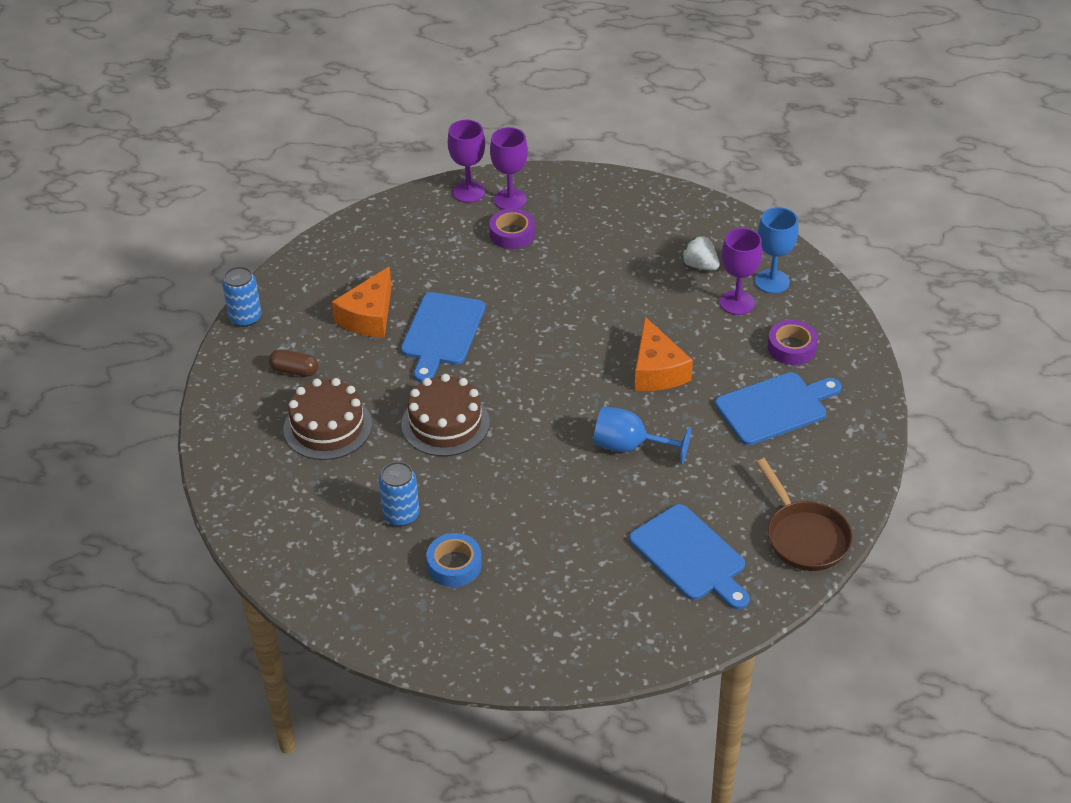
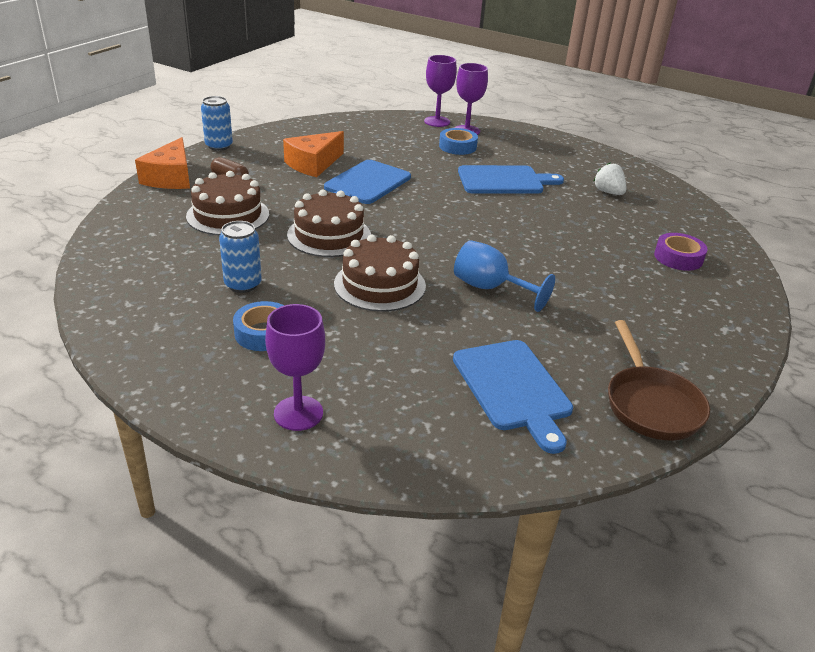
camera: 15 degrees right, 10 degrees down
purple tape [489,208,535,249] -> blue tape [439,128,478,155]
orange cheese [634,317,693,391] -> orange cheese moved to [135,137,190,189]
blue cutting board [715,372,842,445] -> blue cutting board moved to [458,165,564,194]
purple goblet [720,228,763,315] -> purple goblet moved to [265,304,325,431]
blue goblet [755,207,798,294] -> none
none -> brown cake [334,235,426,312]

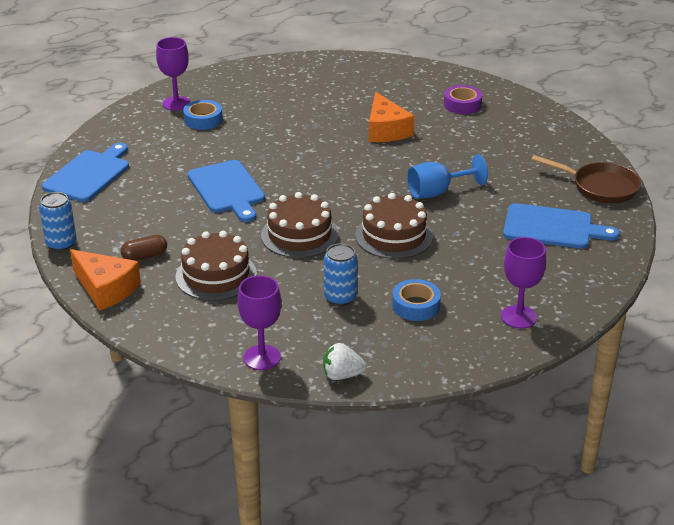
camera: 55 degrees left, 0 degrees up
orange cheese [283,131,344,177] -> orange cheese moved to [369,92,414,142]
purple goblet [424,55,457,127] -> purple goblet moved to [238,275,281,370]
blue cutting board [458,165,564,194] -> blue cutting board moved to [42,143,129,202]
white strawberry [594,162,627,195] -> white strawberry moved to [323,343,367,380]

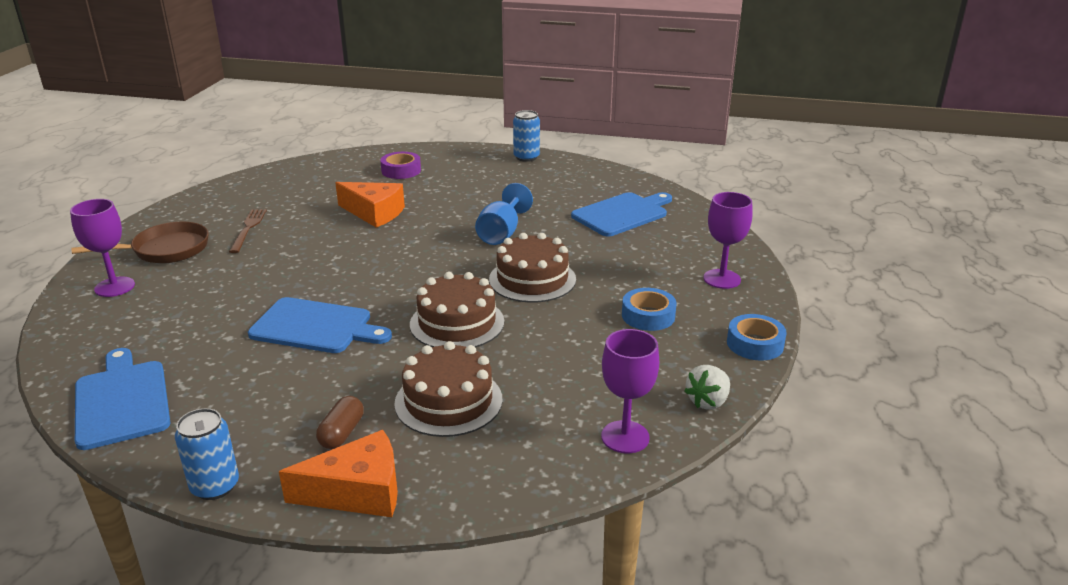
camera: 50 degrees left, 5 degrees down
blue tape [183,100,223,130] -> blue tape moved to [727,314,787,361]
blue can [324,243,357,306] -> blue can moved to [513,110,540,162]
brown pan [531,155,641,203] -> brown pan moved to [71,222,209,263]
none -> brown fork [229,209,267,253]

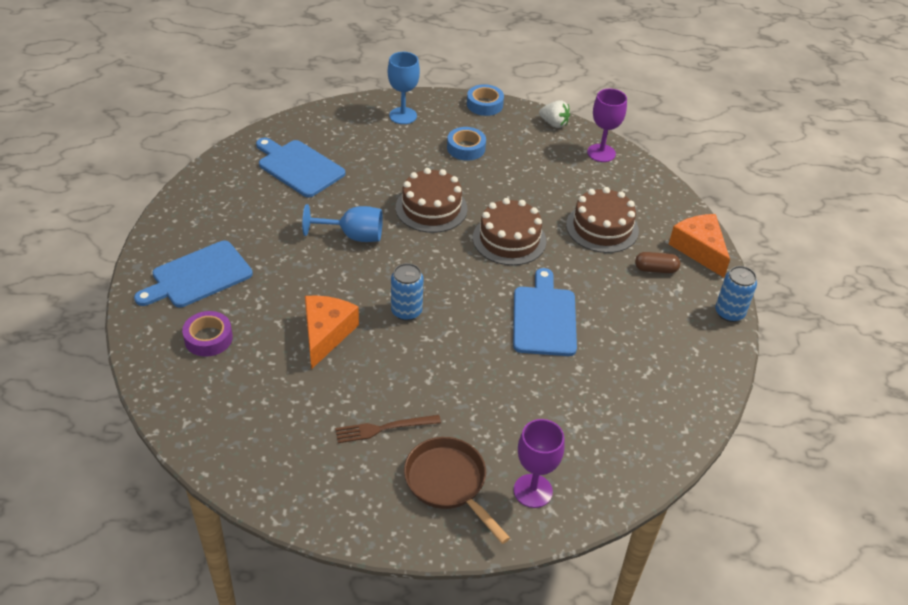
camera: 105 degrees left, 15 degrees up
blue cutting board [75,348,170,450] -> blue cutting board moved to [134,241,253,307]
blue can [513,110,540,162] -> blue can moved to [391,263,424,321]
purple goblet [703,192,753,289] -> blue goblet [388,52,420,124]

